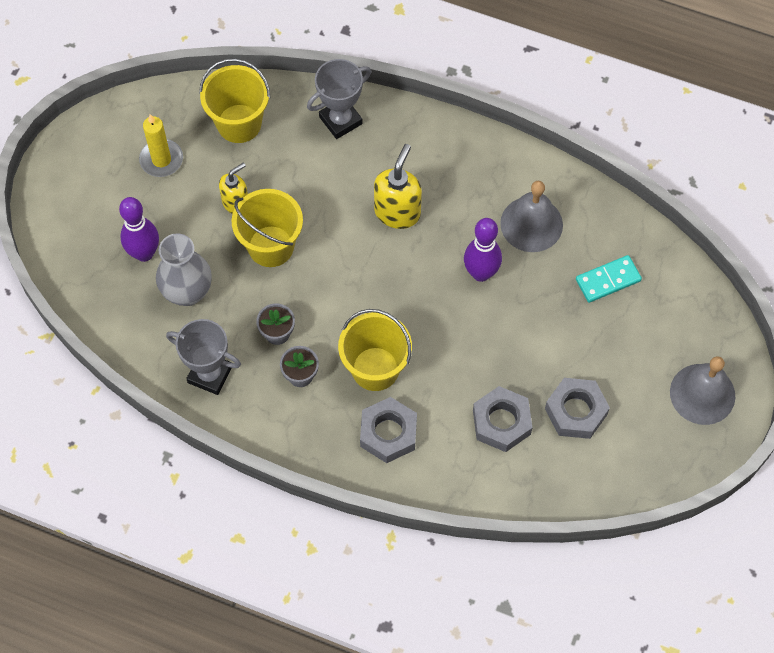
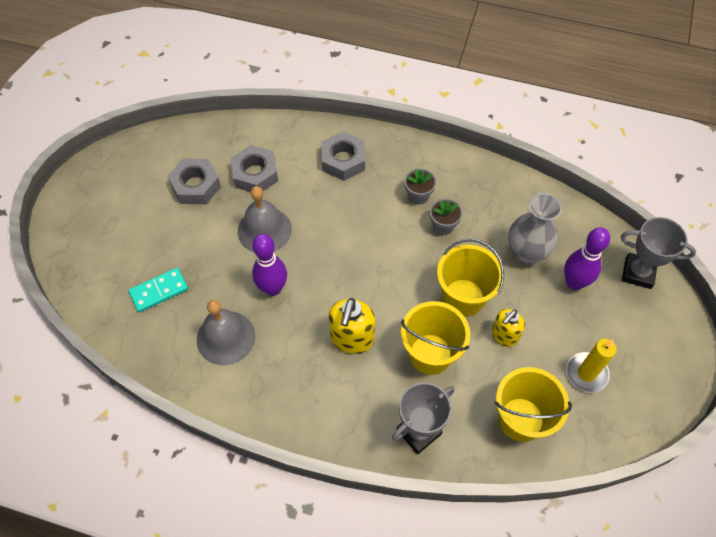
camera: 175 degrees right, 5 degrees down
grey trophy [166,319,241,395] -> grey trophy moved to [621,217,696,289]
yellow bucket [338,309,412,391] -> yellow bucket moved to [401,301,471,375]
grey bell [670,356,735,425] -> grey bell moved to [238,186,292,252]

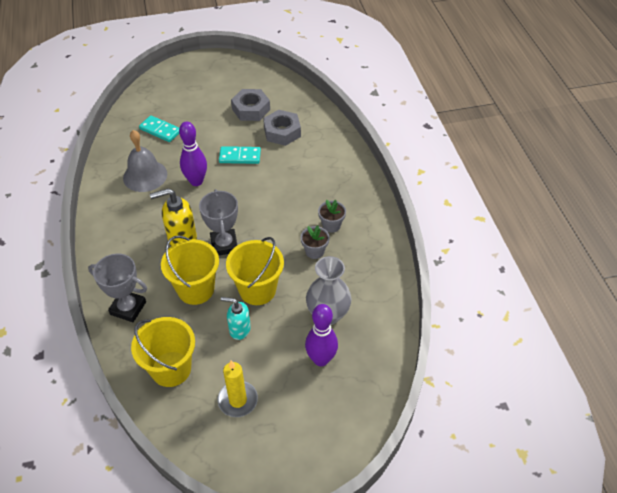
camera: 60 degrees right, 10 degrees down
grey bell [238,186,292,252] -> turquoise domino [219,146,261,164]
grey nut [322,131,365,181] -> none
yellow soap dispenser [492,309,525,347] -> turquoise soap dispenser [221,297,251,340]
grey trophy [621,217,696,289] -> grey trophy moved to [199,189,238,256]

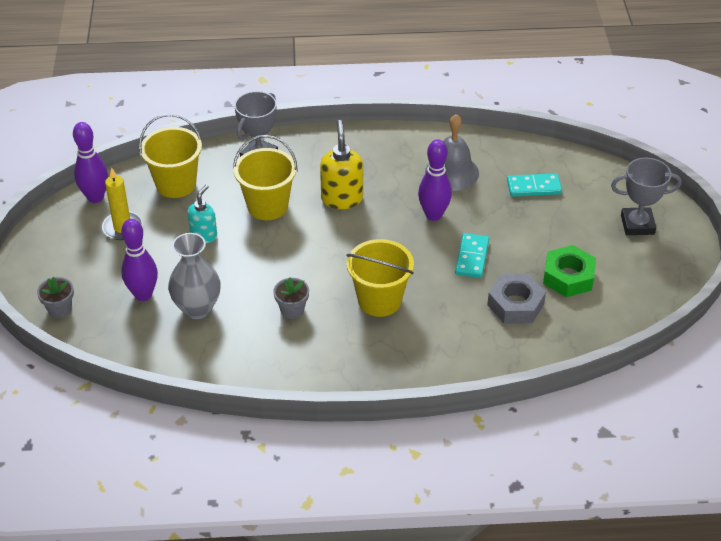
camera: 100 degrees right, 5 degrees down
turquoise domino [139,115,179,142] -> turquoise domino turned 45 degrees clockwise [507,173,562,197]
grey trophy [199,189,238,256] -> grey trophy moved to [611,157,682,235]
yellow bucket [226,237,284,305] -> yellow bucket moved to [346,239,414,317]
grey nut [231,89,270,121] -> green nut [543,245,596,297]
grey flower pot [318,200,346,233] -> grey flower pot moved to [37,277,74,318]
none -> purple bowling pin [73,122,108,203]

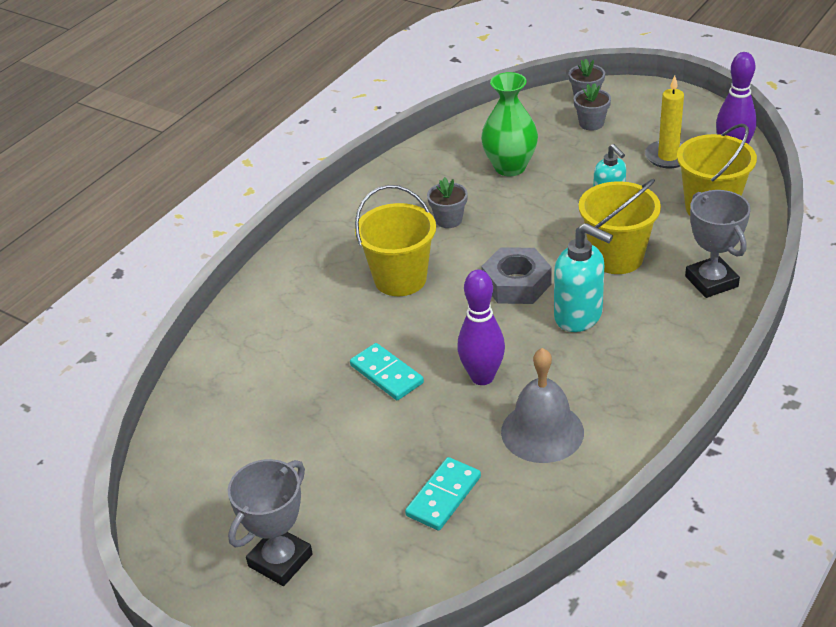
camera: 130 degrees right, 5 degrees down
purple bowling pin [121,219,158,301] -> none
grey vase [168,233,221,319] -> green vase [481,72,538,176]
yellow soap dispenser [320,120,363,209] -> turquoise soap dispenser [554,223,613,332]
grey nut [487,274,546,324] -> grey nut moved to [481,247,552,304]
green nut [543,245,596,297] -> none
none -> grey flower pot [574,83,611,131]

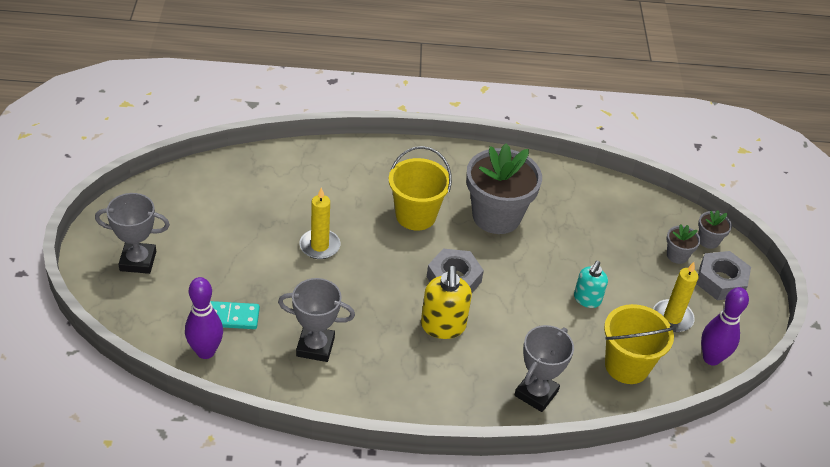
camera: 50 degrees right, 5 degrees up
turquoise domino [350,343,424,400] -> yellow candle [299,188,340,259]
grey flower pot [427,177,468,228] -> grey flower pot [466,144,542,234], size x2.27
purple bowling pin [457,270,505,385] -> purple bowling pin moved to [185,277,223,359]
green vase [481,72,538,176] -> none
grey bell [501,348,584,463] -> grey trophy [278,278,355,362]
turquoise soap dispenser [554,223,613,332] -> yellow soap dispenser [421,266,472,339]
yellow bucket [578,179,661,274] -> none
none -> grey nut [696,251,751,300]

